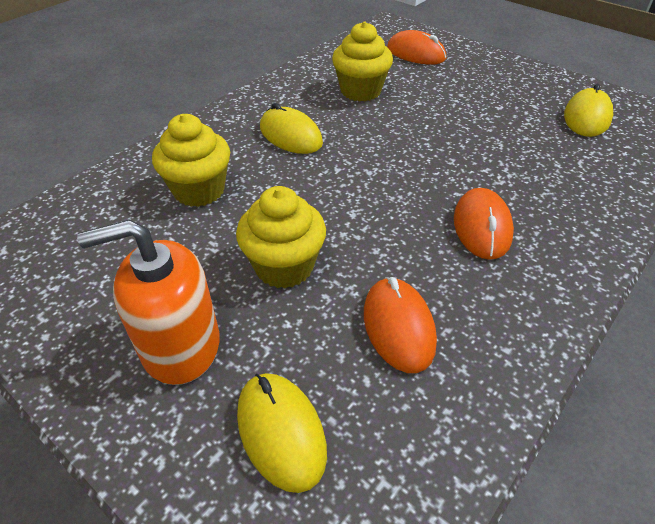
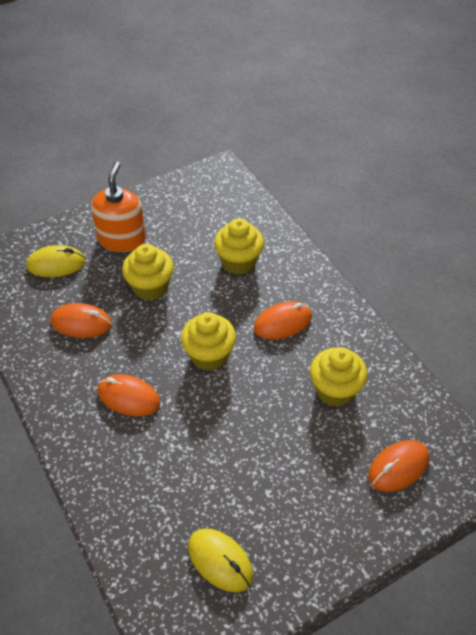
camera: 110 degrees right, 5 degrees up
yellow mouse [260,103,323,154] -> orange mouse [254,301,312,340]
none -> yellow cupcake [181,312,236,371]

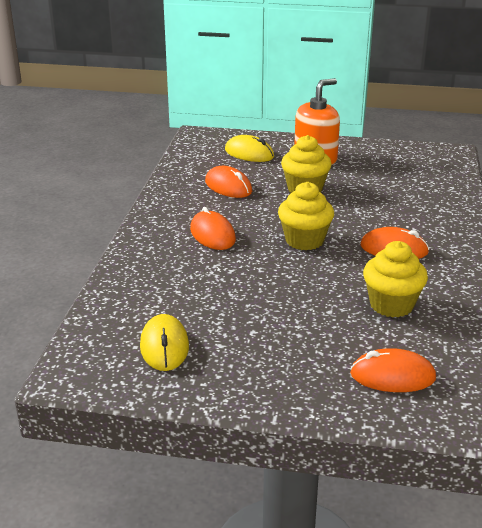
camera: 40 degrees right, 20 degrees down
yellow cupcake [214,219,264,275] -> none

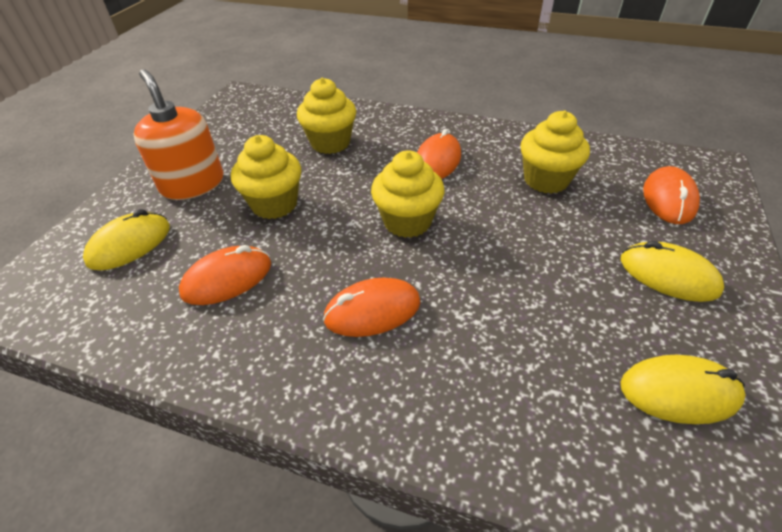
camera: 80 degrees left, 15 degrees up
none -> yellow cupcake [297,78,356,154]
none -> yellow mouse [621,241,724,302]

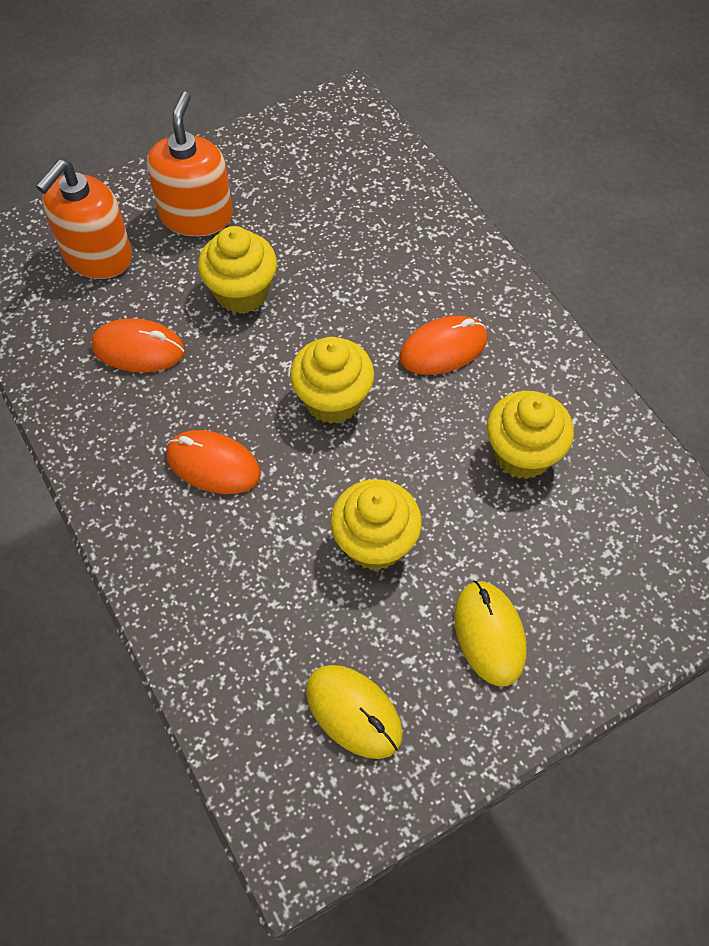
camera: 40 degrees right, 15 degrees up
yellow mouse [83,209,170,270] -> orange soap dispenser [36,160,132,279]
yellow cupcake [297,78,356,154] -> yellow cupcake moved to [330,479,422,570]
orange mouse [643,166,700,224] -> none

